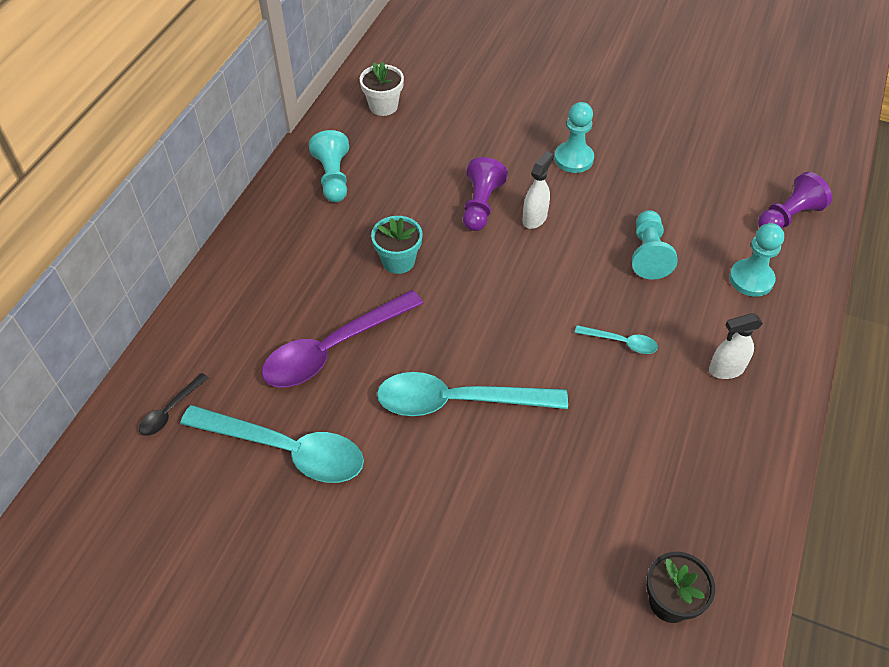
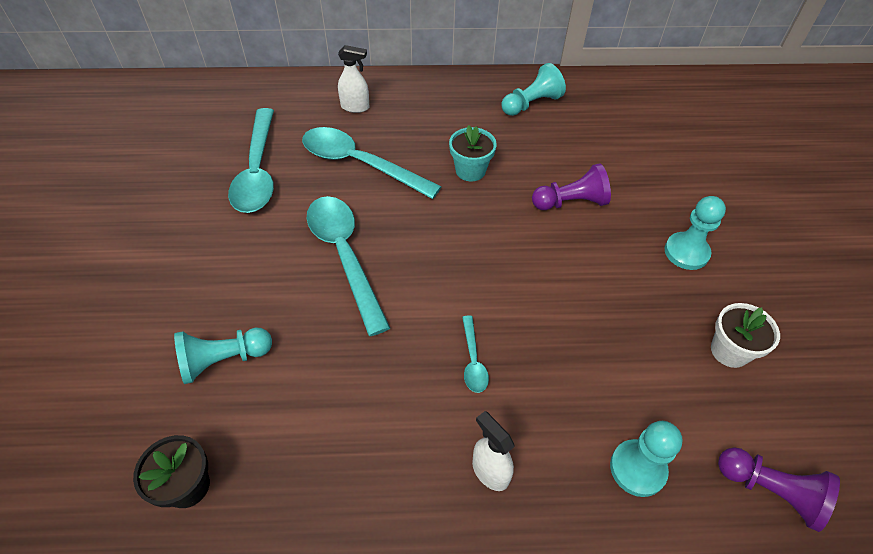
camera: 65 degrees right, 0 degrees up
black spoon [139,373,208,436] -> none
purple spoon [262,290,423,387] -> turquoise spoon [302,127,442,199]
white flower pot [360,62,404,116] -> white flower pot moved to [711,303,780,368]
white spray bottle [523,151,554,229] -> white spray bottle moved to [338,45,369,113]
turquoise pawn [632,210,678,280] -> turquoise pawn moved to [174,328,272,384]

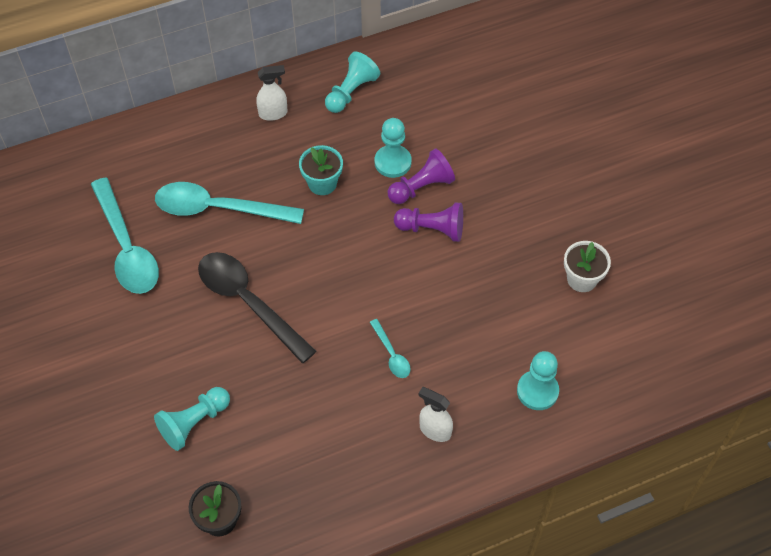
camera: 20 degrees left, 5 degrees up
turquoise spoon [307,196,390,336] -> black spoon [198,252,316,363]
white spray bottle [338,45,369,113] -> white spray bottle moved to [256,65,287,121]
turquoise pawn [664,196,726,270] -> turquoise pawn moved to [375,118,412,178]
purple pawn [718,447,840,532] -> purple pawn moved to [394,203,463,242]

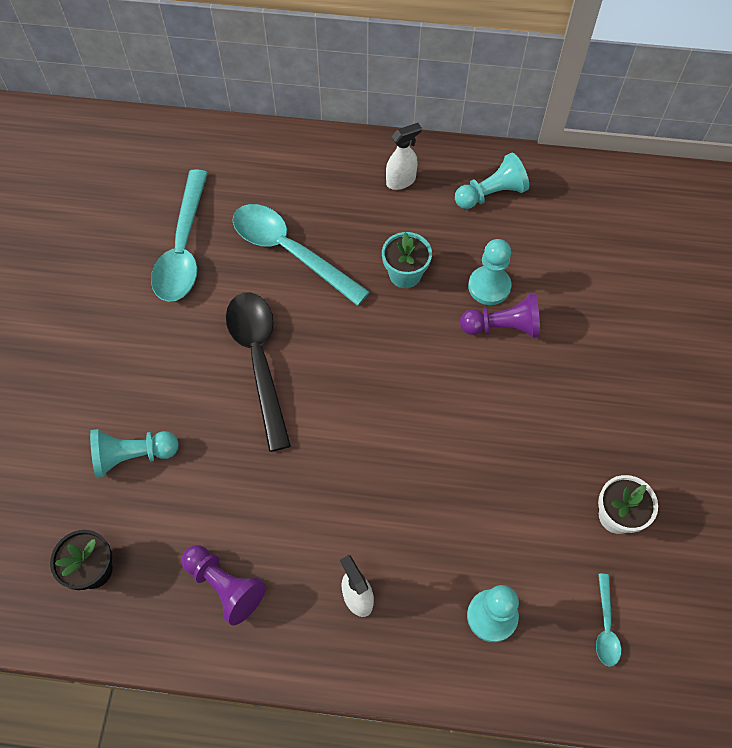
camera: 30 degrees right, 5 degrees up
white spray bottle [256,65,287,121] -> white spray bottle turned 45 degrees counterclockwise [386,123,422,190]
turquoise spoon [370,319,411,378] -> turquoise spoon moved to [596,574,621,667]
purple pawn [394,203,463,242] -> purple pawn moved to [181,545,266,626]

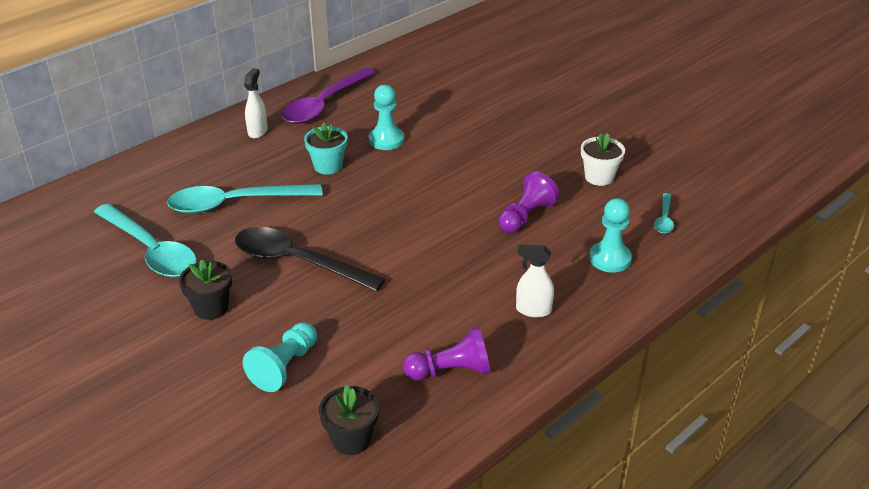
camera: 50 degrees left, 25 degrees down
turquoise pawn [455,153,529,209] -> purple spoon [281,68,375,124]
purple pawn [460,293,540,338] -> purple pawn moved to [498,171,559,233]
turquoise spoon [596,574,621,667] -> turquoise spoon turned 60 degrees clockwise [654,193,674,234]
none -> black flower pot [179,259,232,320]

